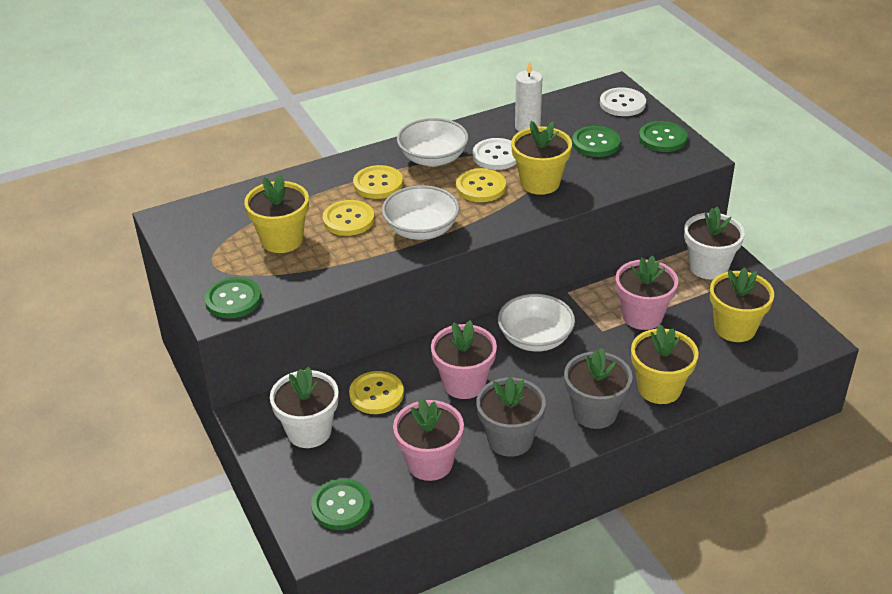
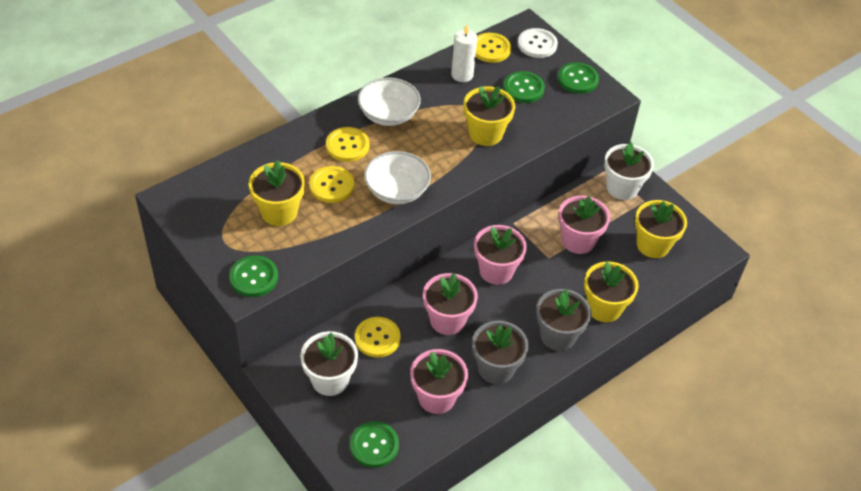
camera: 15 degrees left, 10 degrees up
yellow button [456,168,506,202] -> yellow button moved to [475,33,511,63]
white button [473,138,517,170] -> none
white bowl [498,294,575,352] -> pink flower pot [474,225,527,285]

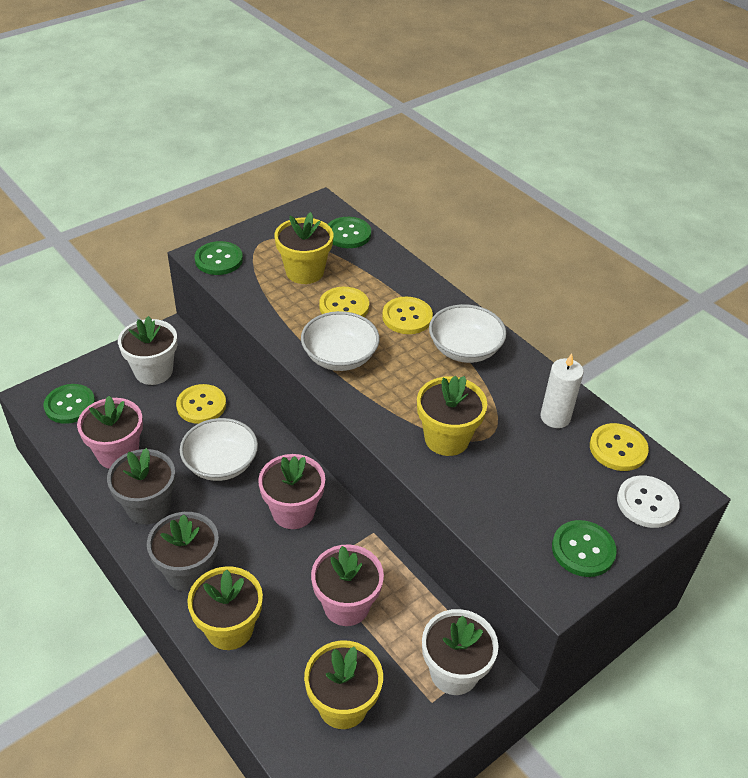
camera: 90 degrees right, 5 degrees down
pink flower pot [423,273,478,335] -> white bowl [180,418,258,481]
green button [503,71,545,103] -> green button moved to [328,217,371,248]

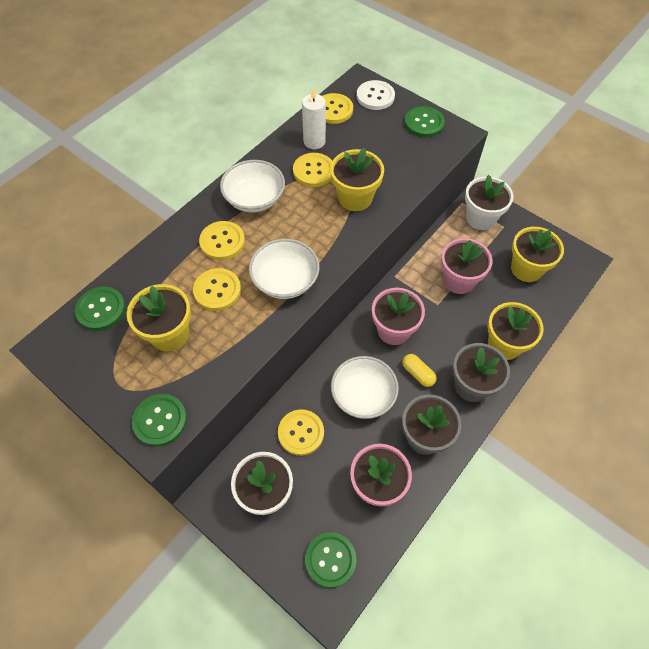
camera: 100 degrees left, 15 degrees up
none -> yellow button [293,153,332,187]
none -> yellow capsule [402,354,436,387]

